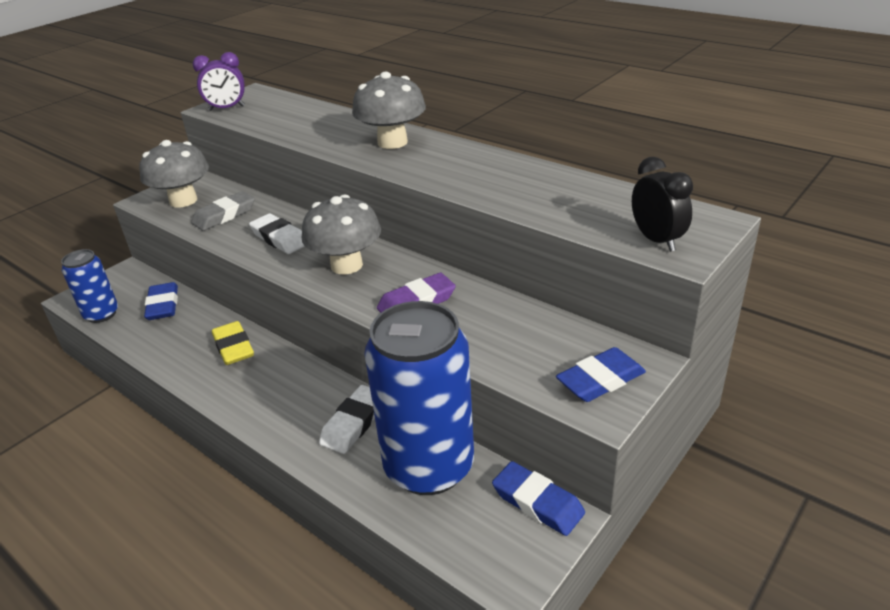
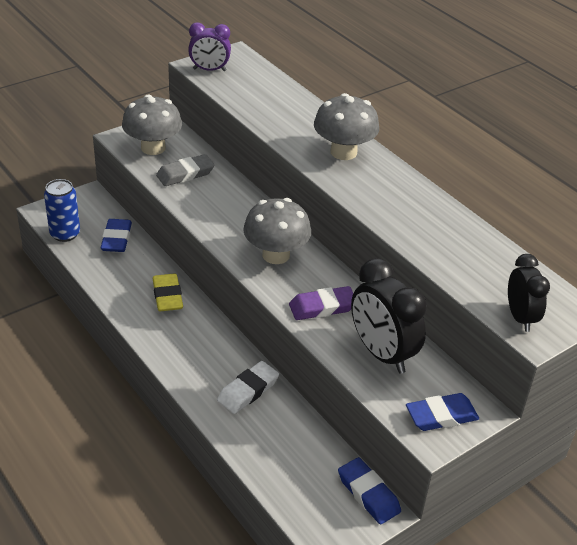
camera: 10 degrees right, 5 degrees up
white eraser [249,214,305,254] -> none
blue can [364,301,474,495] -> none
none -> black clock [351,258,427,374]

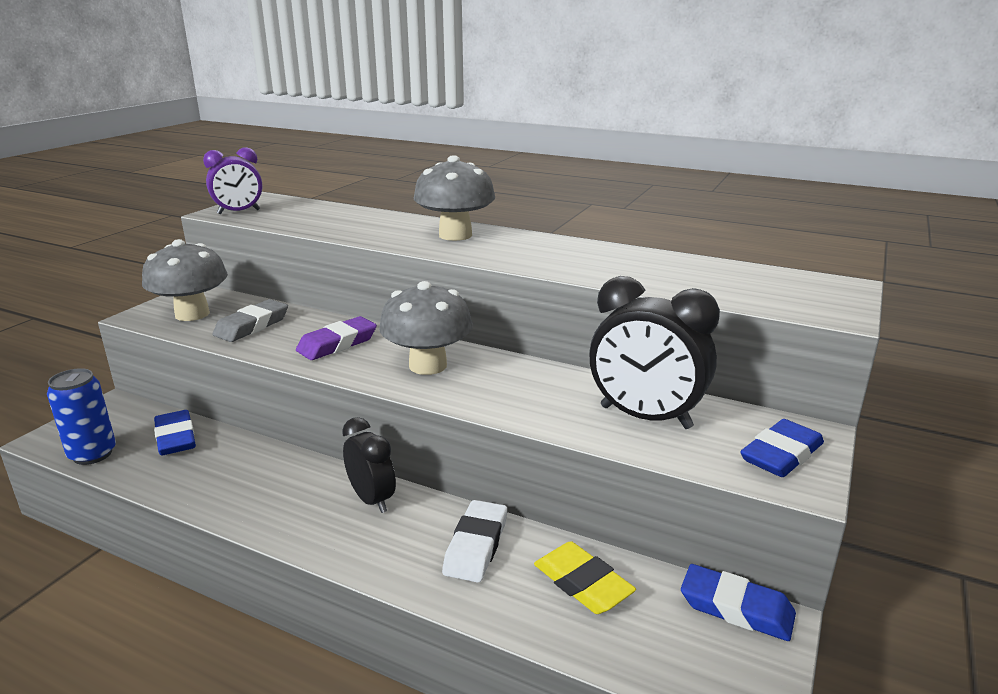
camera: 25 degrees left, 15 degrees down
yellow eraser [153,273,183,311] -> yellow eraser moved to [534,541,636,614]
purple eraser [289,286,353,320] -> purple eraser moved to [296,316,377,360]
black clock [508,254,550,332] -> black clock moved to [342,417,396,513]

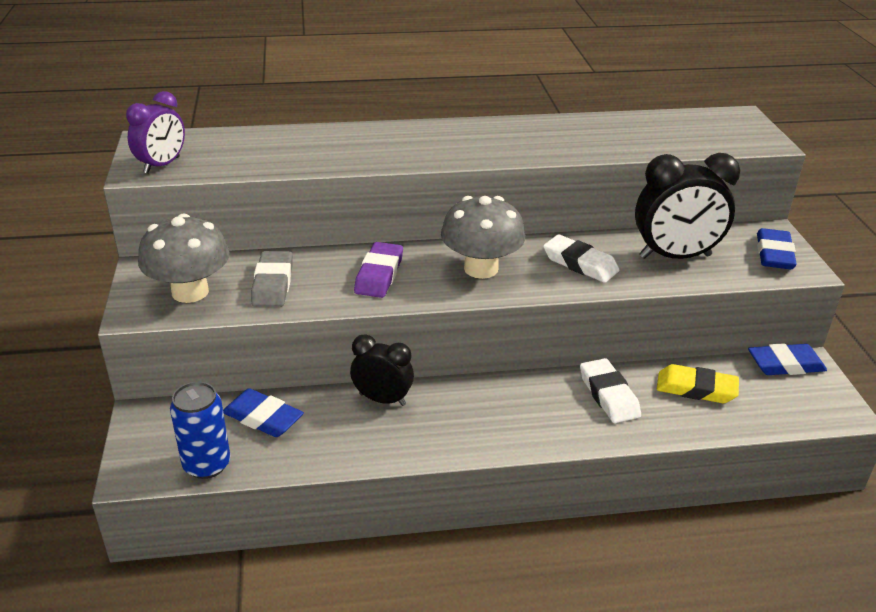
camera: 35 degrees left, 10 degrees up
black clock [342,417,396,513] -> black clock moved to [350,334,414,406]
grey mushroom [414,156,495,241] -> none
none -> white eraser [543,234,620,283]

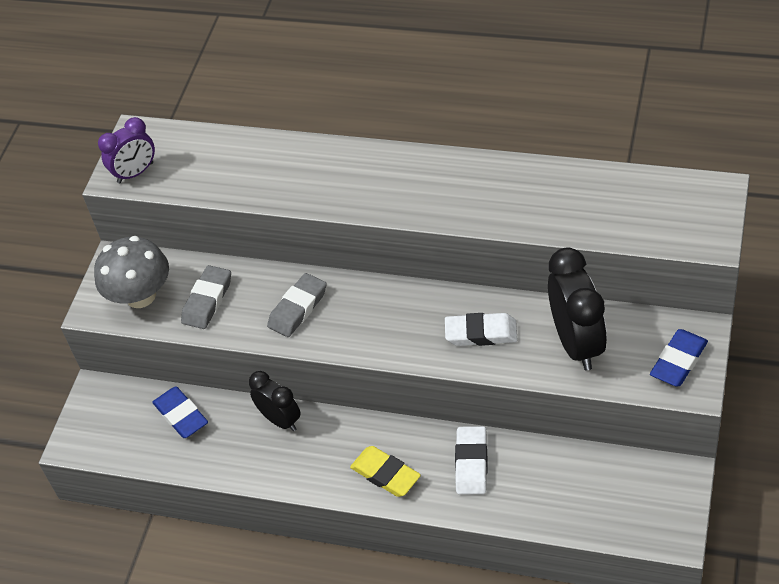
camera: 30 degrees right, 15 degrees up
blue can [170,382,230,479] -> none
purple eraser [354,242,403,298] -> grey eraser [267,273,327,337]
grey mushroom [441,196,525,279] -> none
white eraser [543,234,620,283] -> white eraser turned 60 degrees counterclockwise [445,313,517,346]
black clock [635,153,740,259] -> black clock turned 120 degrees counterclockwise [548,247,607,370]
yellow eraser [657,364,739,403] -> yellow eraser moved to [350,446,421,497]
blue eraser [748,343,827,375] -> none

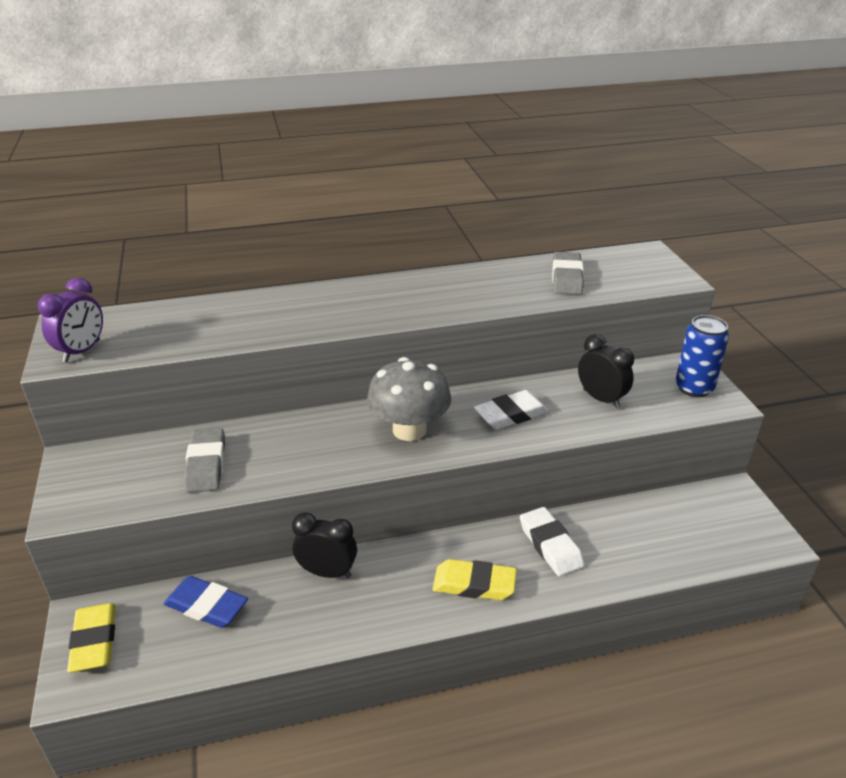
camera: 35 degrees left, 15 degrees down
grey mushroom [94,236,169,308] -> grey mushroom moved to [367,357,451,441]
grey eraser [267,273,327,337] -> grey eraser moved to [552,252,584,295]
black clock [548,247,607,370] -> black clock [578,334,634,409], size x0.62
blue eraser [650,329,708,386] -> blue can [676,315,729,397]
none -> yellow eraser [67,603,115,673]

